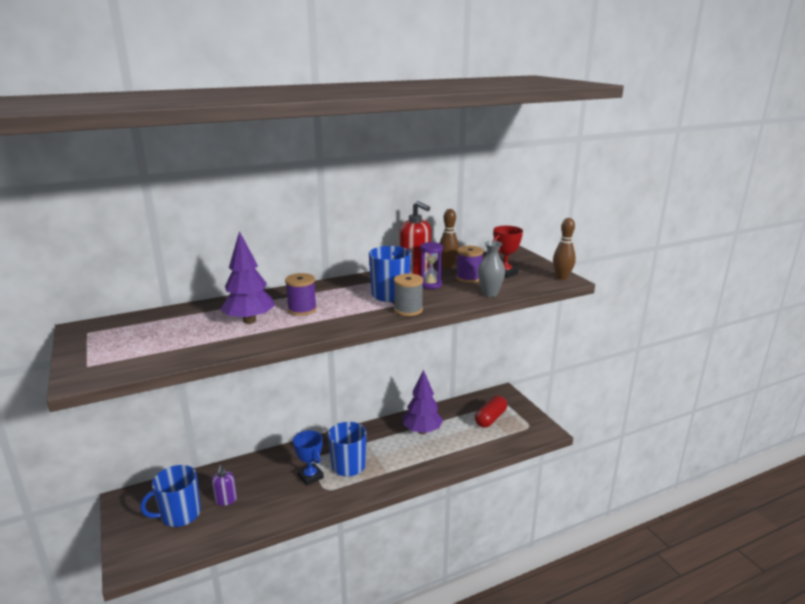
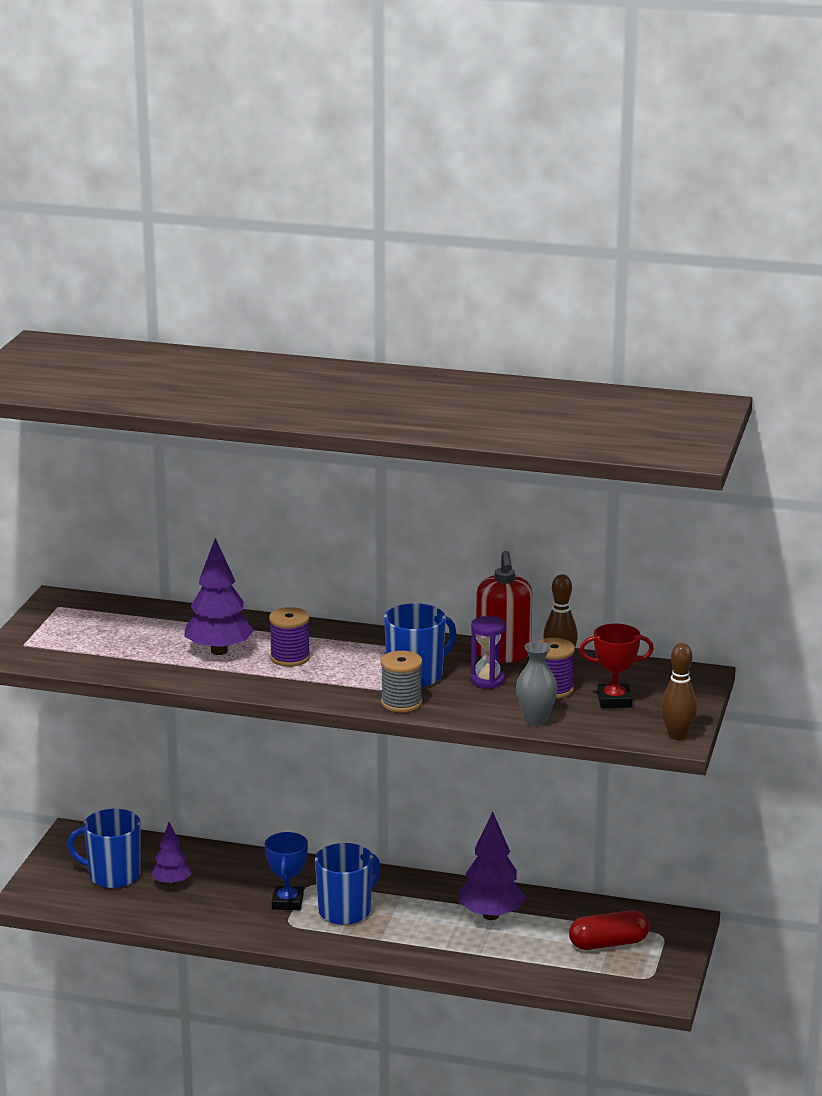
camera: 40 degrees right, 0 degrees up
purple soap dispenser [211,465,237,506] -> purple tree [151,822,192,886]

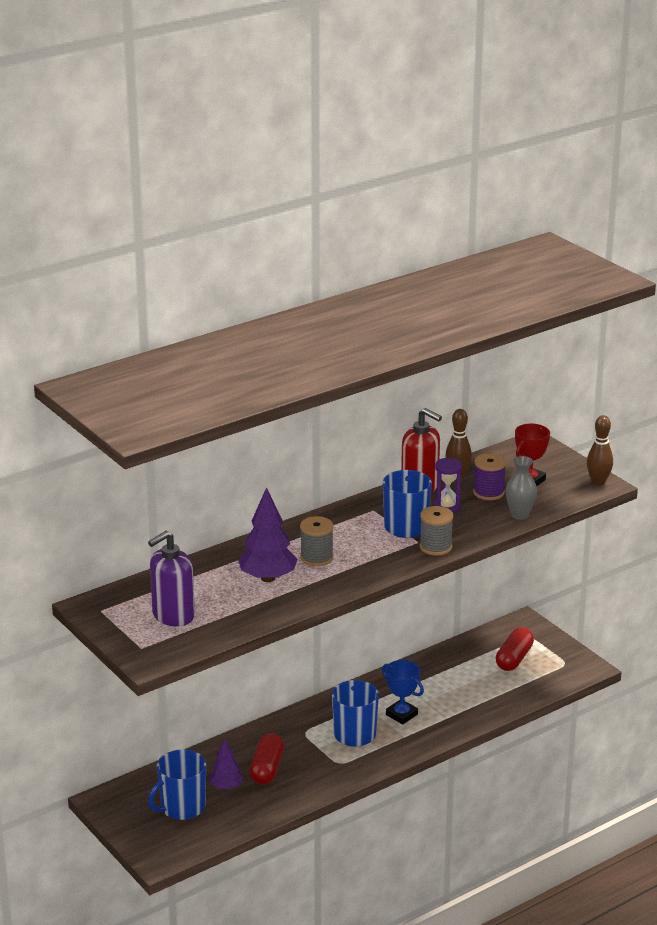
camera: 50 degrees left, 5 degrees up
blue trophy [265,832,308,910] -> blue trophy moved to [382,660,424,724]
purple spool [269,607,310,667] -> grey spool [300,516,333,566]
purple tree [459,812,526,920] -> none
none -> purple soap dispenser [148,531,195,627]
none -> red capsule [249,733,284,785]

